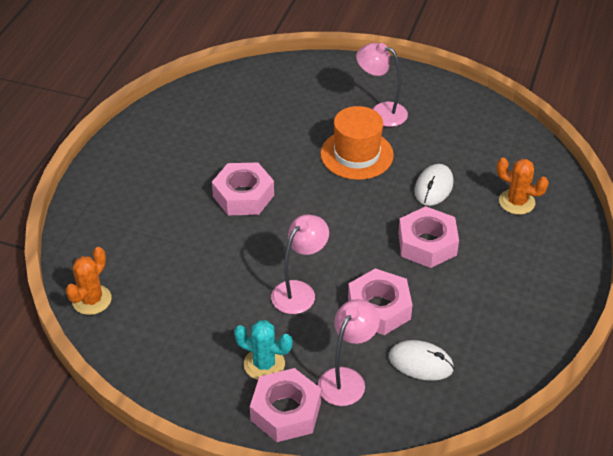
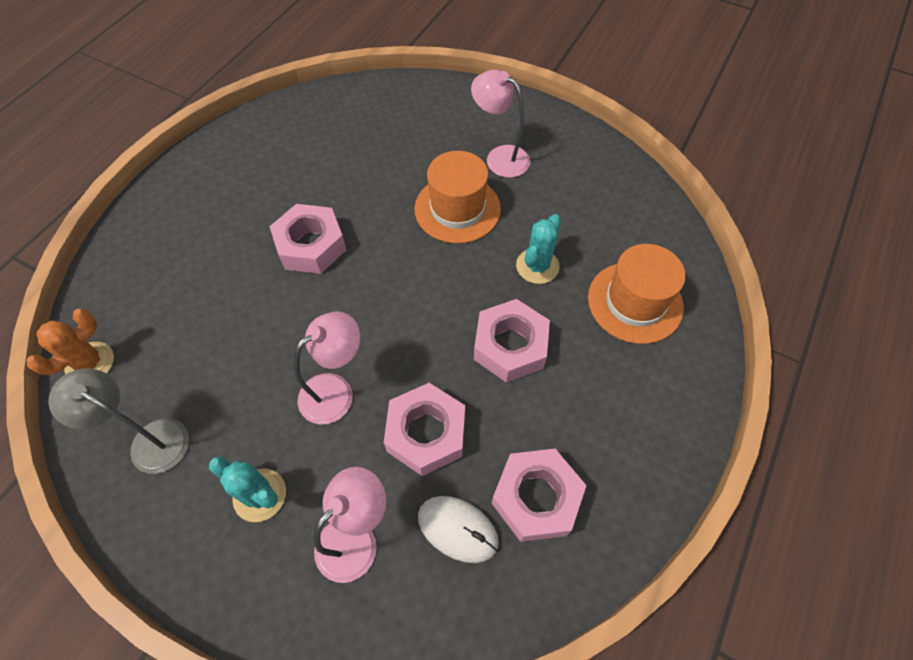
camera: 10 degrees right, 15 degrees up
pink nut [250,368,321,442] -> pink nut moved to [491,449,587,542]
white mouse [415,164,454,206] -> turquoise cactus [516,214,561,284]
orange cactus [496,158,549,215] -> orange hat [588,244,685,344]
none -> grey lamp [48,369,189,474]

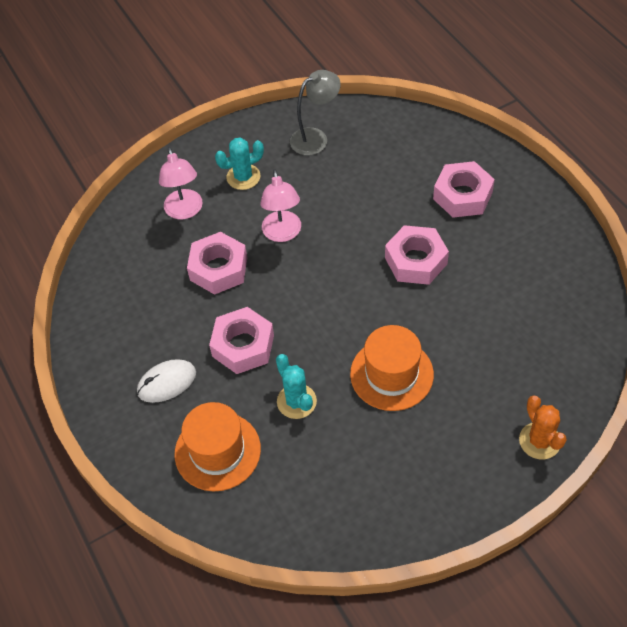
camera: 125 degrees right, 5 degrees down
orange cactus [27,309,114,375] -> orange cactus moved to [519,395,567,459]
white mouse [418,496,499,563] -> white mouse moved to [137,359,196,403]
pink lamp [471,69,531,178] -> none
pink nut [491,449,587,542] -> pink nut moved to [433,161,495,218]

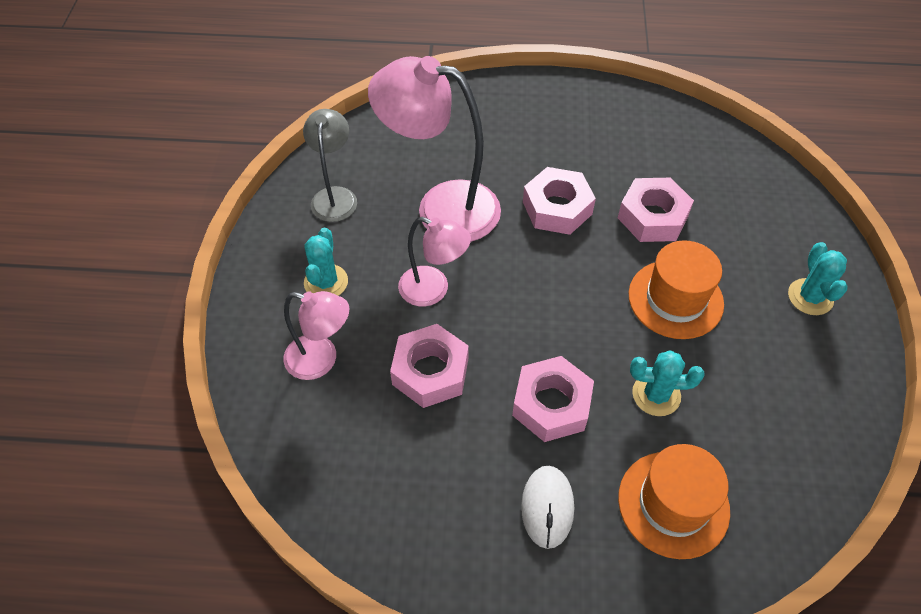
camera: 60 degrees left, 0 degrees up
pink nut [433,161,495,218] -> pink nut moved to [618,178,694,242]
orange cactus [519,395,567,459] -> none
none -> pink lamp [368,56,501,242]
none -> turquoise cactus [788,242,847,315]

